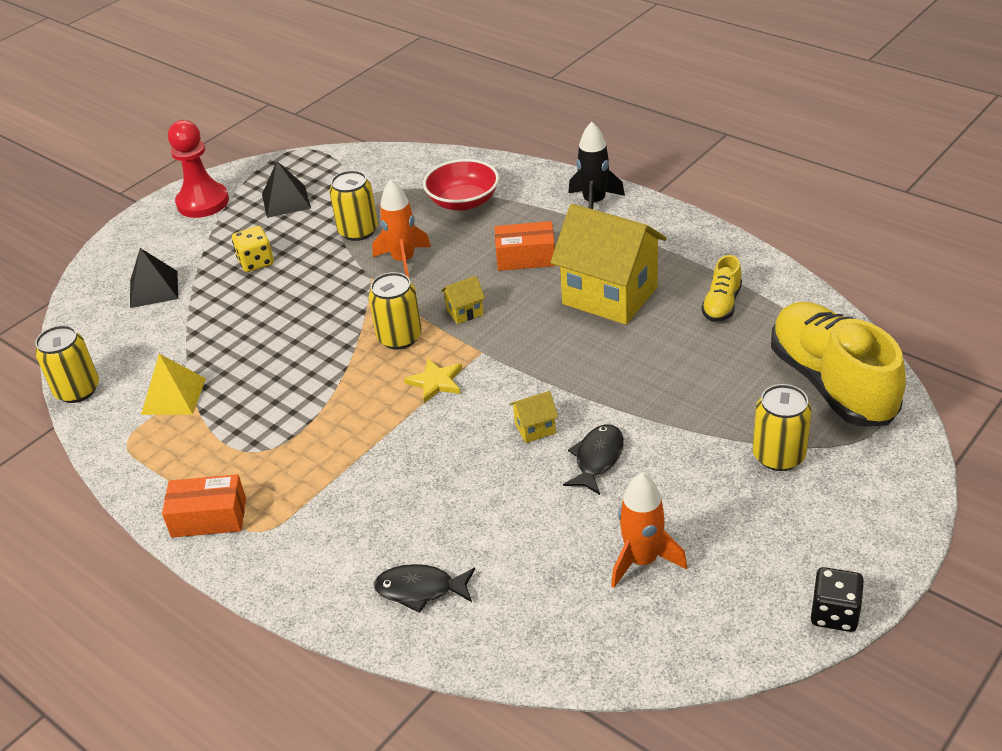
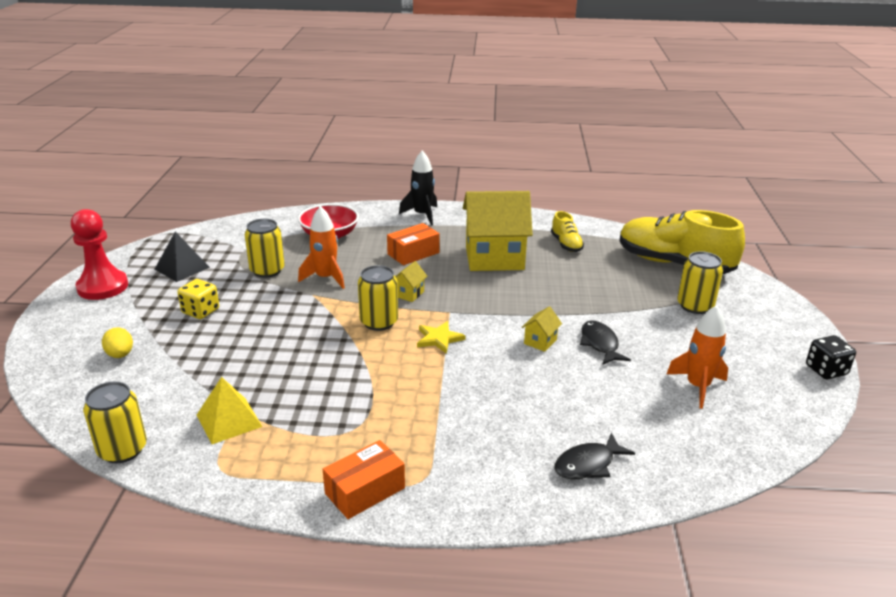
camera: 40 degrees left, 10 degrees down
black pyramid [130,248,178,308] -> yellow egg [102,327,133,358]

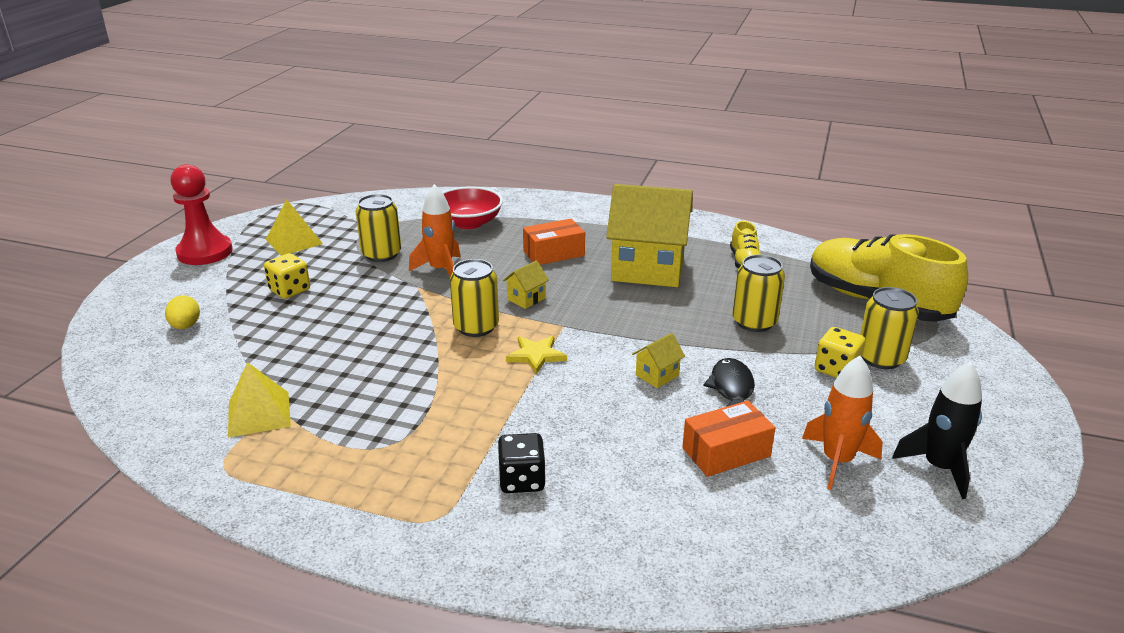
camera: 15 degrees right, 0 degrees up
yellow can [83,381,147,463] -> yellow can moved to [732,255,785,332]
black pyramid [155,232,210,282] -> yellow pyramid [266,199,323,256]
orange box [323,440,405,519] -> orange box moved to [682,401,775,477]
black rocket [399,150,437,225] -> black rocket moved to [892,362,982,499]
black fish [554,433,635,479] -> none
black dice [806,335,856,379] -> black dice moved to [497,433,545,493]
none -> yellow dice [815,327,865,378]

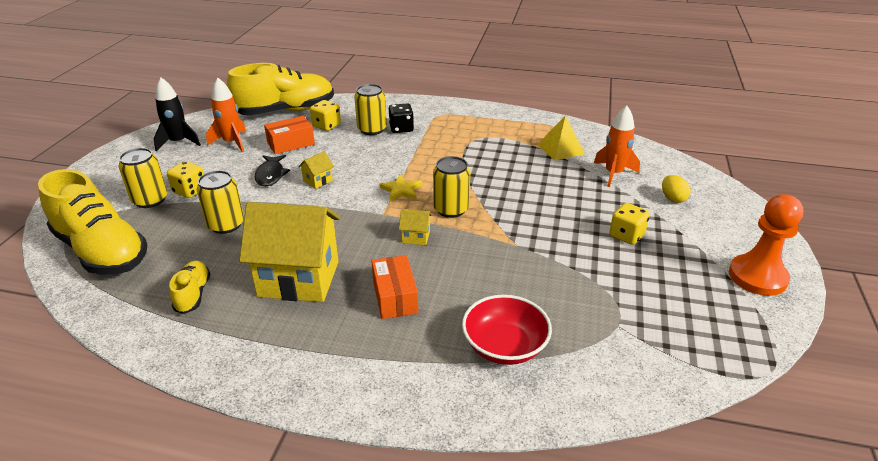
camera: 175 degrees right, 5 degrees up
red pawn [170,164,233,265] -> orange pawn [729,194,804,296]
yellow pyramid [266,199,323,256] -> none
yellow can [356,194,401,262] -> yellow can moved to [354,84,387,135]
orange rocket [409,184,460,276] -> orange rocket moved to [593,106,640,187]
yellow house [503,260,549,309] -> yellow house turned 60 degrees clockwise [399,209,432,245]
orange box [523,219,585,265] -> orange box turned 75 degrees counterclockwise [372,255,418,319]
none -> yellow shoe [227,63,334,115]
none -> yellow dice [310,100,341,131]

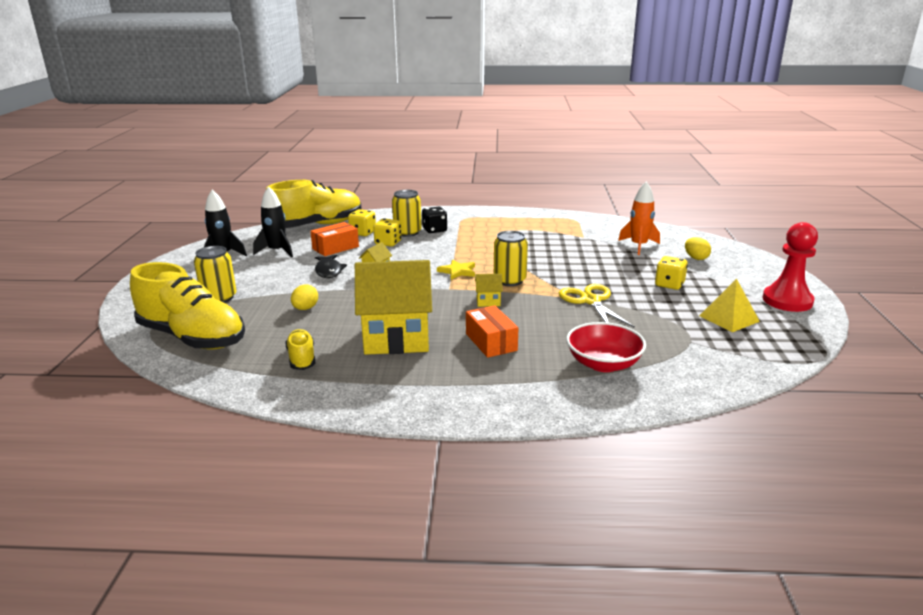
camera: 10 degrees left, 10 degrees down
yellow dice [167,161,204,198] -> yellow dice moved to [373,218,402,247]
yellow can [197,170,244,234] -> yellow egg [291,284,318,310]
orange rocket [206,78,246,152] -> black rocket [253,186,293,258]
yellow pyramid [537,115,585,161] -> yellow pyramid moved to [699,278,760,332]
orange pawn [729,194,804,296] -> red pawn [763,222,818,312]
none -> yellow scissors [559,284,635,328]

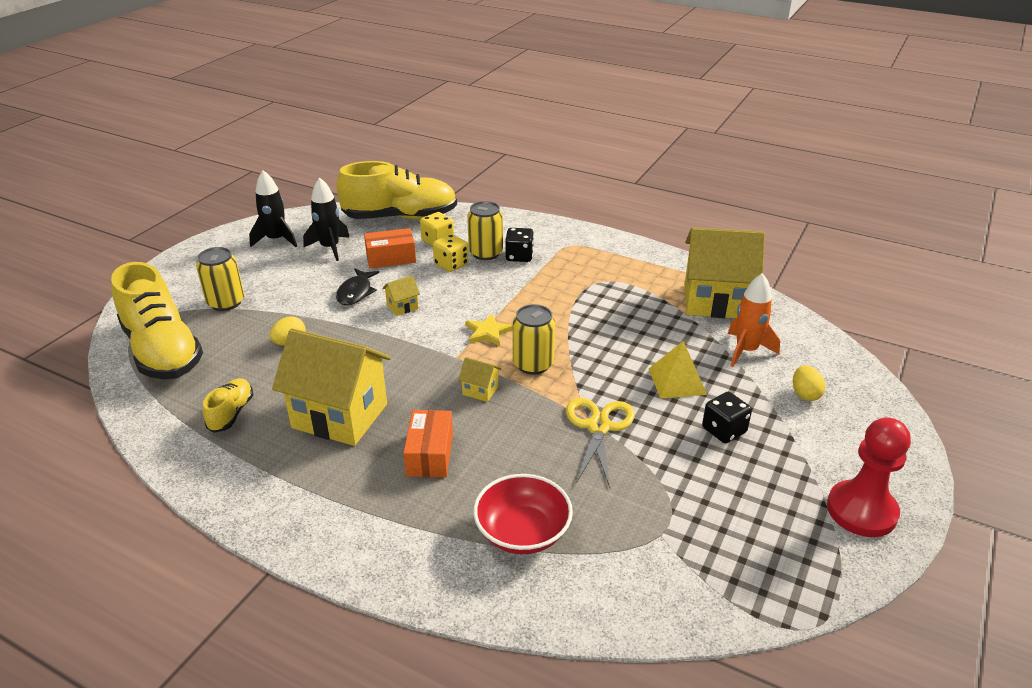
camera: 25 degrees right, 10 degrees up
yellow dice [655,256,688,290] -> black dice [702,392,752,443]
yellow pyramid [699,278,760,332] -> yellow pyramid moved to [649,341,707,399]
none -> yellow house [685,227,765,318]

